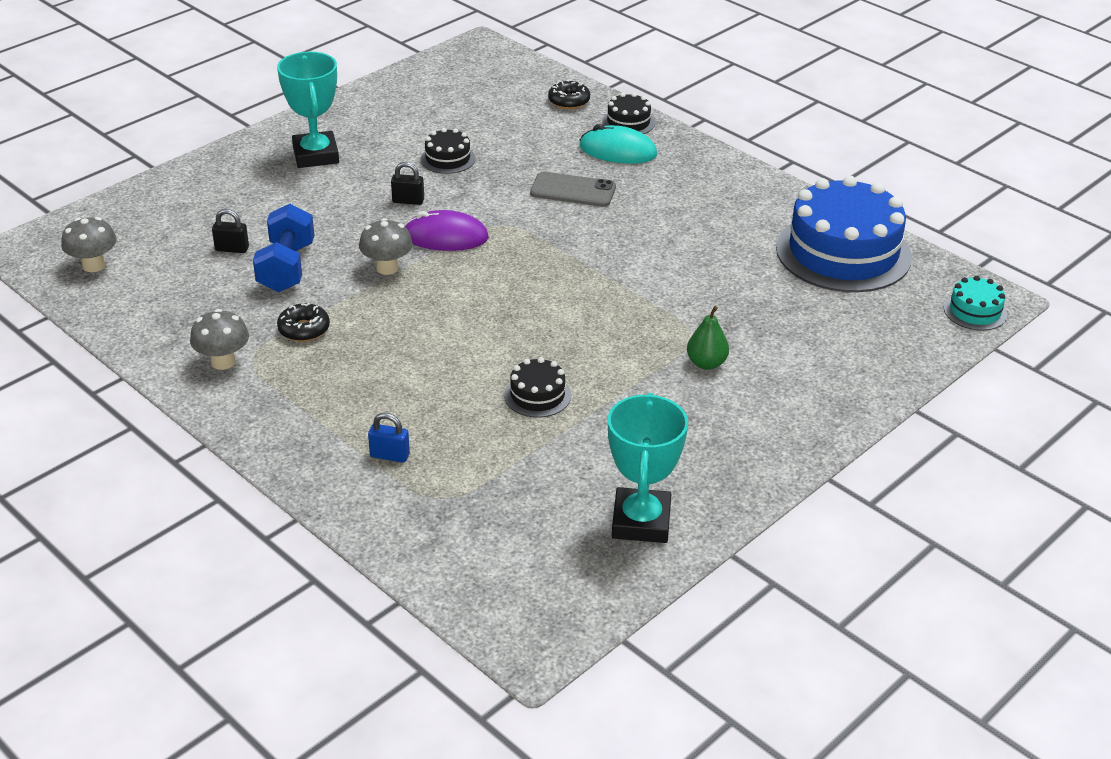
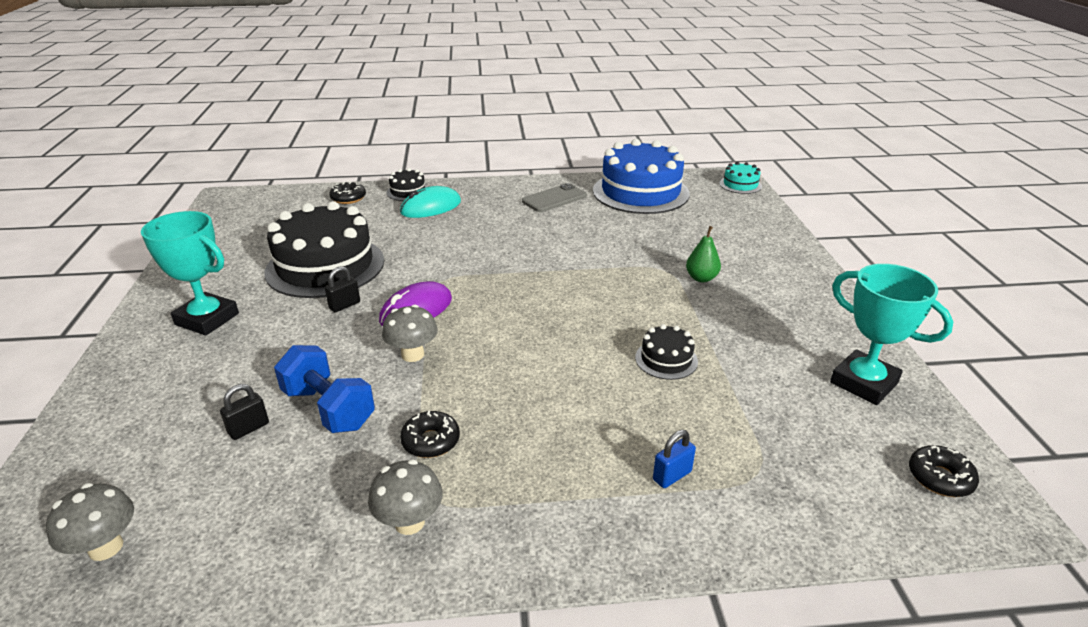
camera: 50 degrees left, 5 degrees down
black cake [421,128,475,174] -> black cake [264,201,384,298], size x2.26
grey phone [530,172,616,207] -> grey phone moved to [522,183,587,212]
none -> black donut [909,445,979,497]

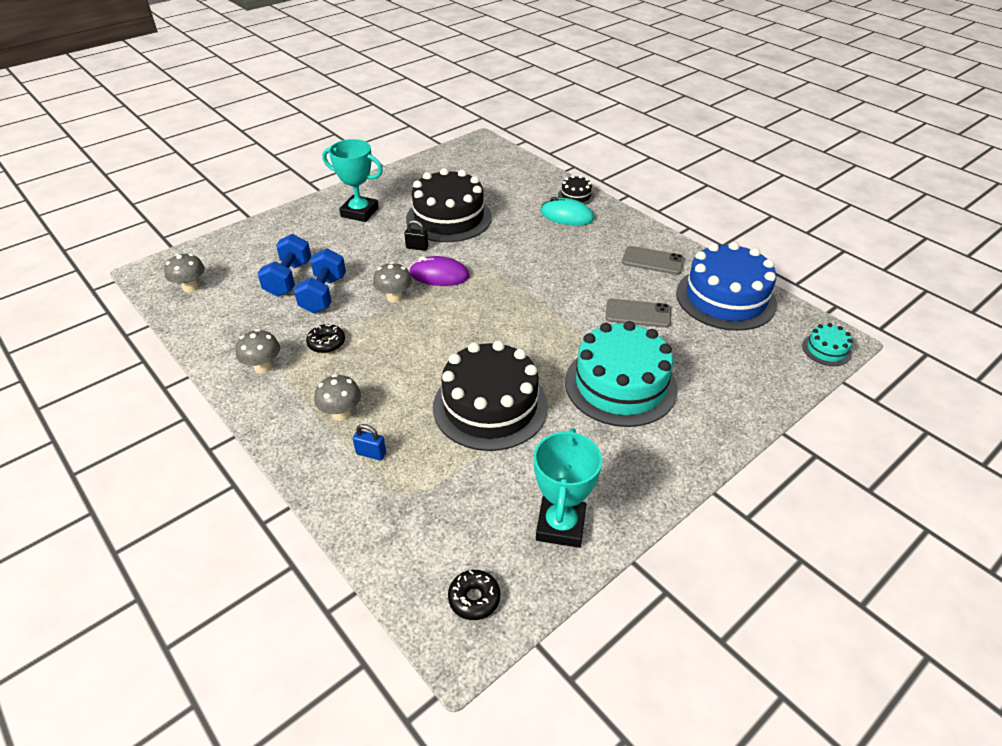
camera: 55 degrees right, 10 degrees up
turquoise trophy [141,211,239,336] -> turquoise trophy turned 60 degrees counterclockwise [322,139,383,222]
black padlock [220,384,269,440] -> blue dumbbell [257,234,311,297]
black donut [329,181,366,204] -> none
black cake [635,324,698,380] -> black cake [433,341,548,451], size x2.26
green pear [686,226,721,282] -> turquoise cake [565,321,678,427]
none -> grey mushroom [314,374,361,421]
none -> grey phone [606,299,671,328]

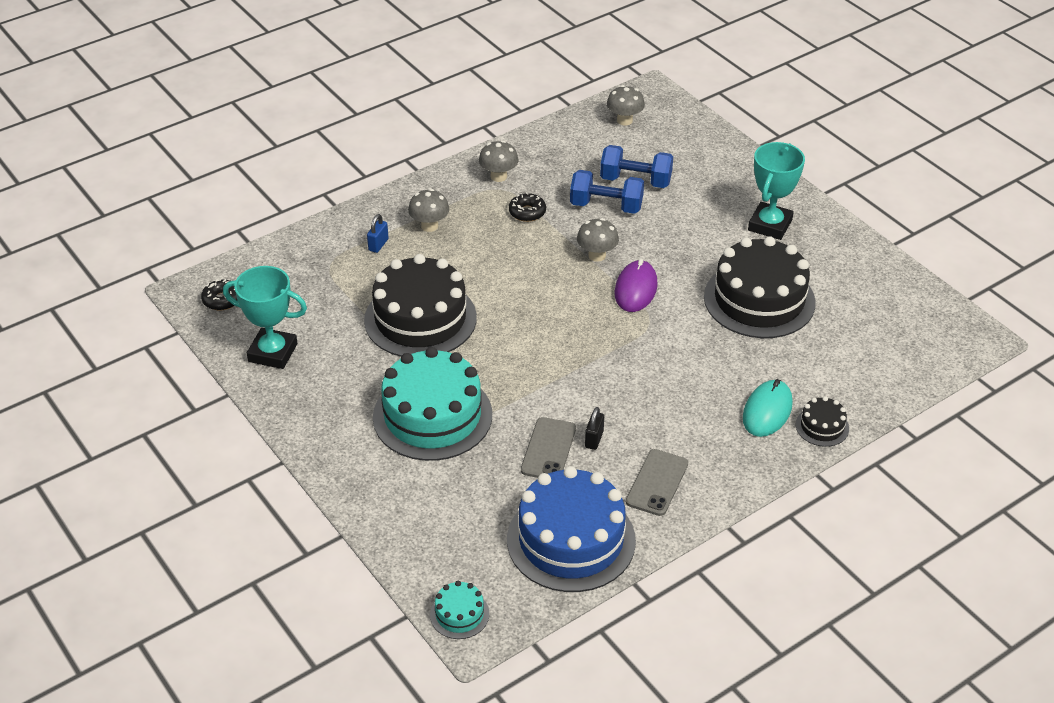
camera: 95 degrees right, 0 degrees up
black padlock [404,220,428,251] -> black padlock moved to [585,407,604,450]

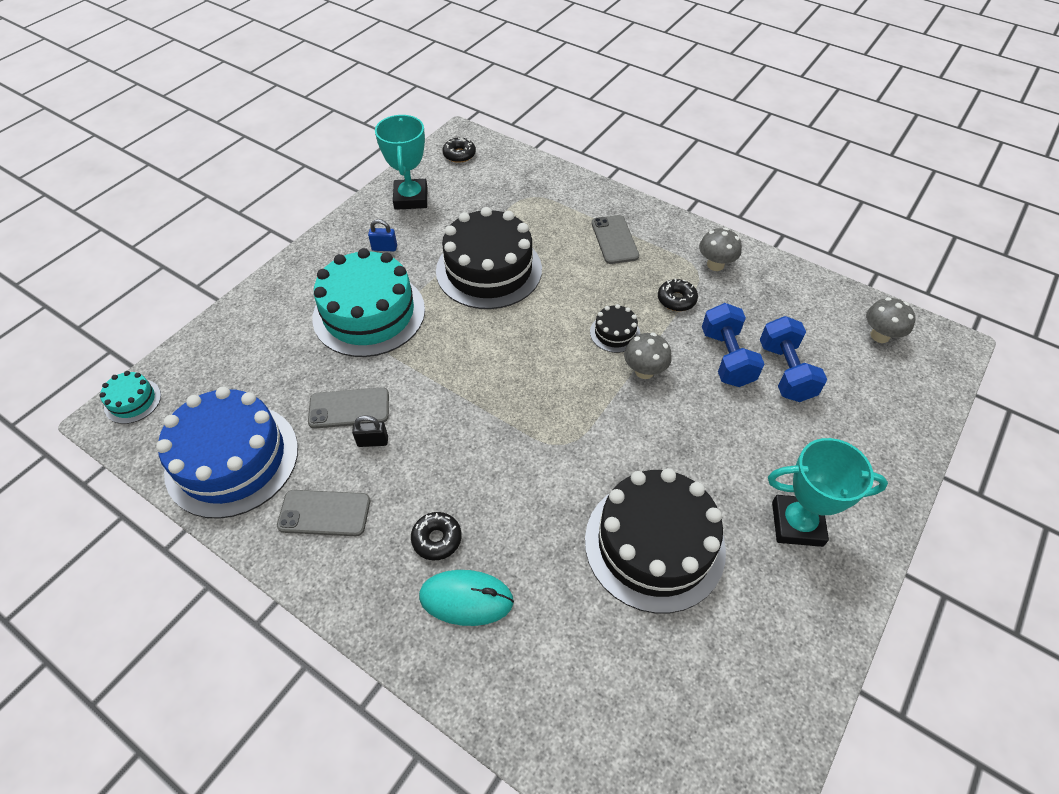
camera: 70 degrees right, 10 degrees up
blue padlock [367,214,389,253] -> blue padlock moved to [368,219,397,251]
grey mushroom [408,189,449,232] -> grey phone [592,215,639,264]
purple mouse [615,259,658,312] -> none
black cake [796,396,849,447] -> black cake moved to [590,304,640,353]
none -> black donut [411,512,462,560]

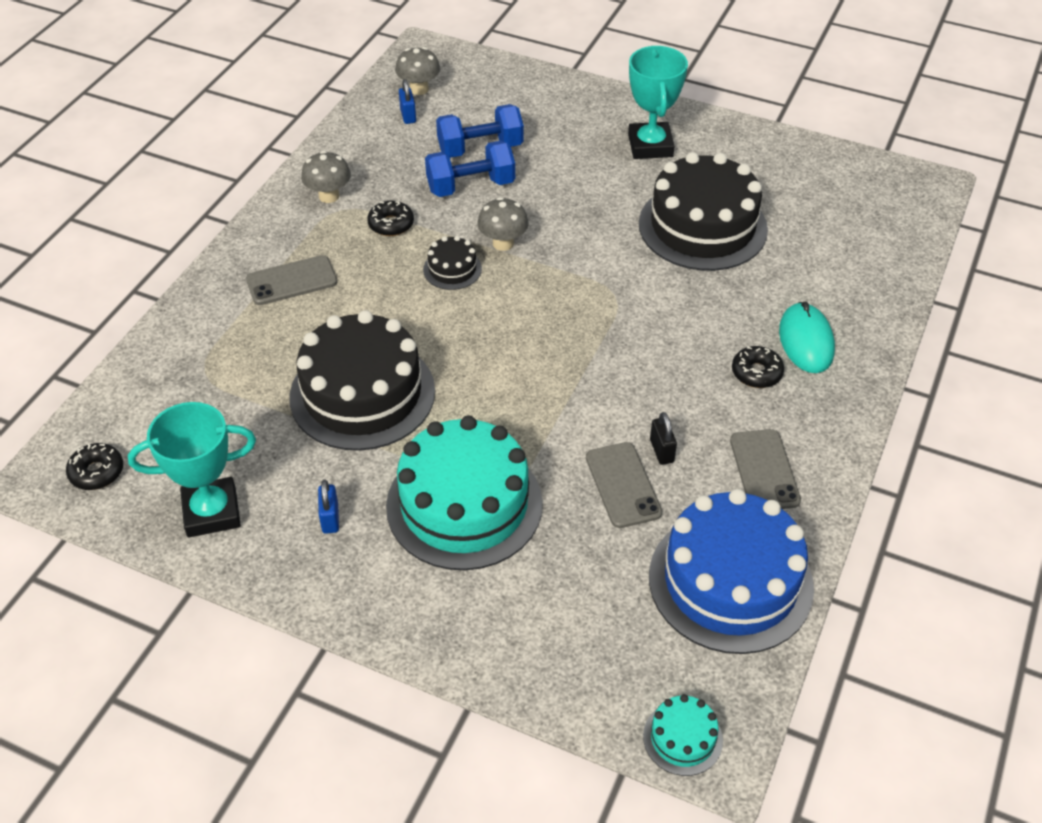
camera: 100 degrees left, 5 degrees down
none -> blue padlock [399,79,416,124]

